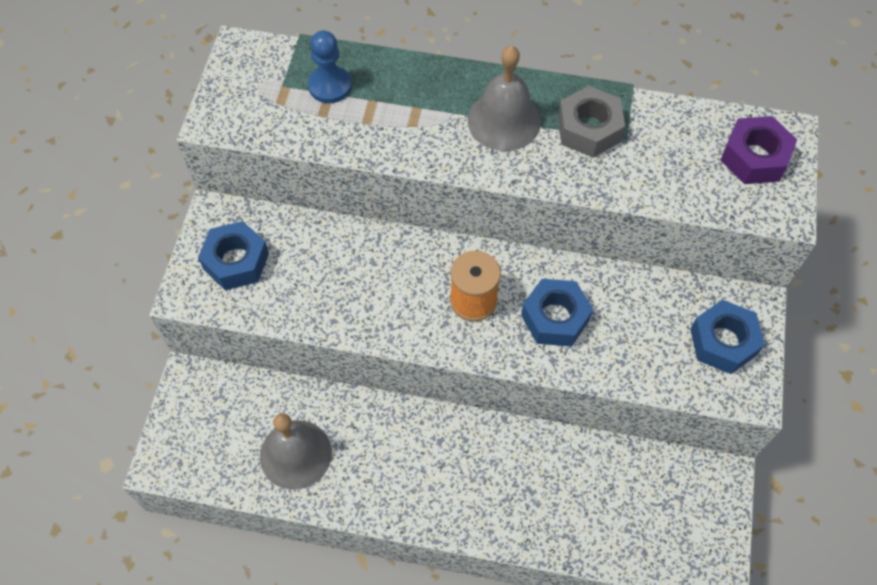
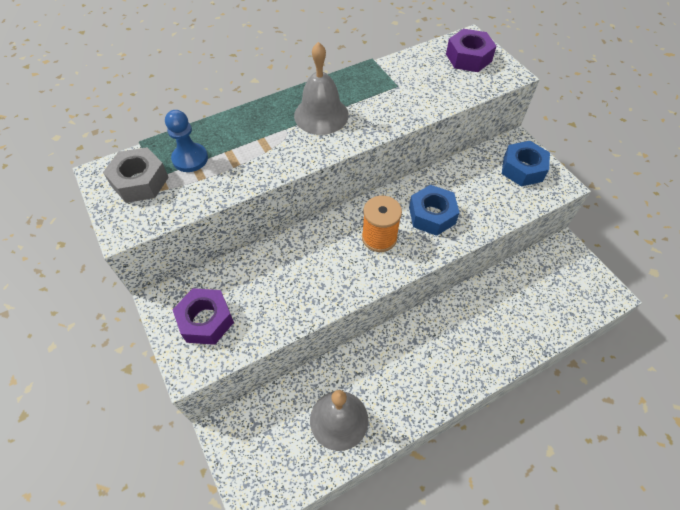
camera: 40 degrees left, 5 degrees down
blue nut [198,221,269,290] -> purple nut [172,288,234,345]
grey nut [558,86,625,158] -> grey nut moved to [103,147,169,203]

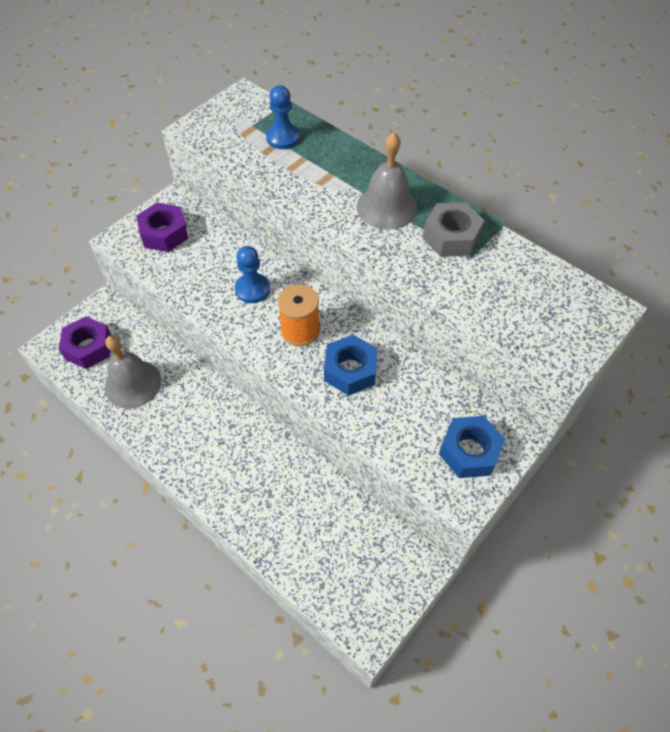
camera: 70 degrees right, 0 degrees up
grey nut [103,147,169,203] -> grey nut moved to [423,202,484,257]
purple nut [446,29,497,72] -> purple nut moved to [59,317,111,369]
none -> blue pawn [235,246,270,303]

